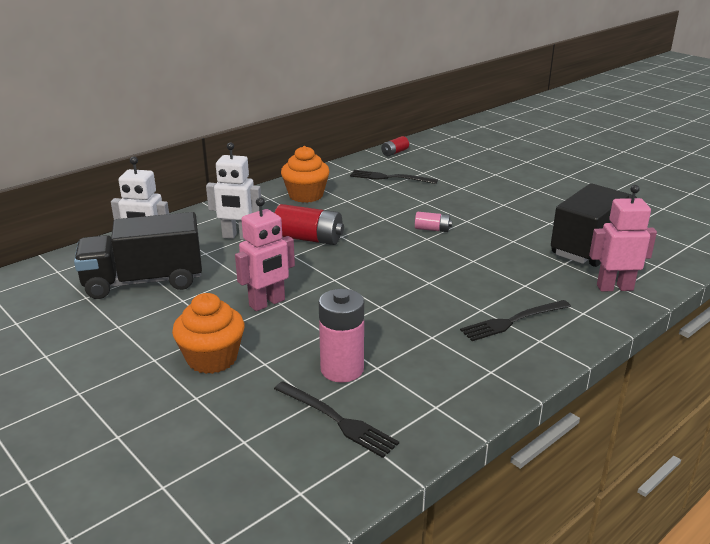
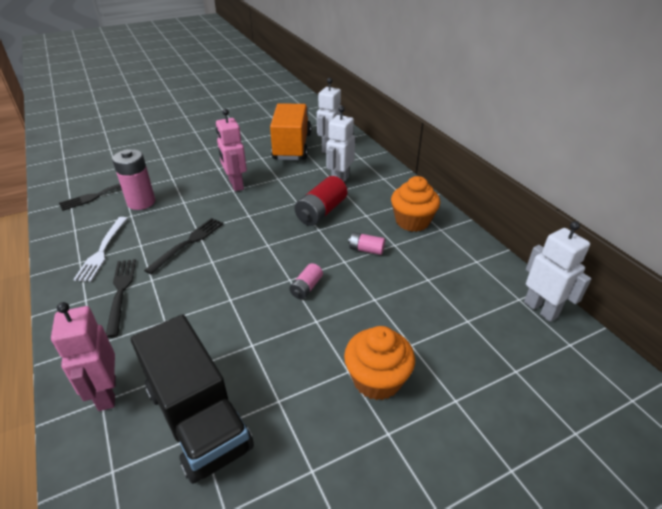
camera: 105 degrees right, 10 degrees up
black truck [74,212,202,299] -> orange truck [270,103,311,160]
orange cupcake [172,293,244,374] -> orange cupcake moved to [344,326,415,400]
black fork [350,170,438,184] -> black fork moved to [144,218,223,274]
red battery [381,136,409,156] -> white robot [524,221,591,322]
pink robot [589,185,657,292] -> pink robot turned 150 degrees clockwise [51,302,116,411]
none -> white fork [73,217,128,282]
none -> pink battery [348,232,385,255]

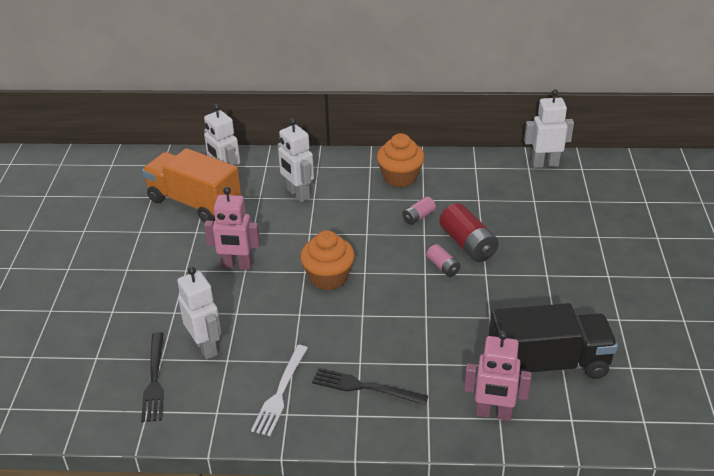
camera: 60 degrees left, 0 degrees up
white fork [73,217,128,282] -> white fork turned 75 degrees clockwise [251,345,308,436]
pink battery [112,149,155,210] -> white robot [177,267,221,360]
black fork [144,218,223,274] -> none
red battery [294,176,347,226] -> red battery moved to [440,203,499,262]
orange cupcake [344,326,415,400] -> orange cupcake moved to [300,230,355,290]

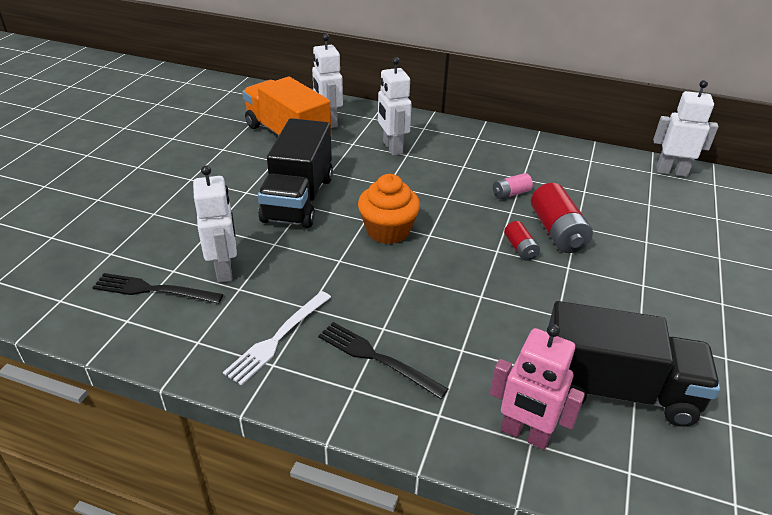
camera: 15 degrees right, 0 degrees up
black fork [141,332,164,422] -> black fork turned 90 degrees clockwise [92,273,223,304]
pink robot [204,187,260,270] -> black truck [258,118,333,228]
orange cupcake [377,133,425,187] -> none
pink battery [426,244,461,277] -> red battery [504,221,540,261]

